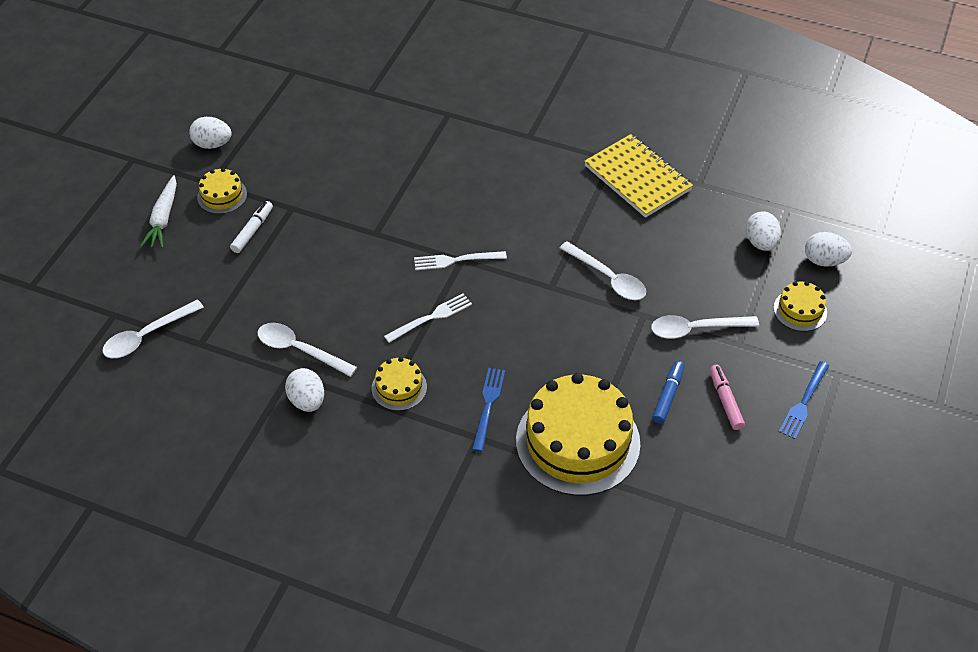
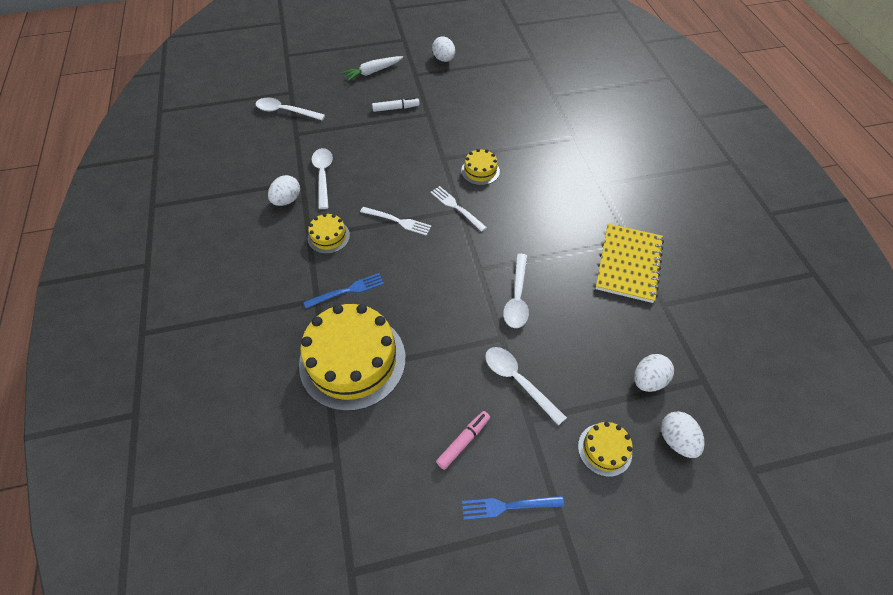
camera: 55 degrees right, 5 degrees up
yellow cake [197,168,247,214] -> yellow cake moved to [461,149,500,185]
blue marker [652,361,685,424] -> none

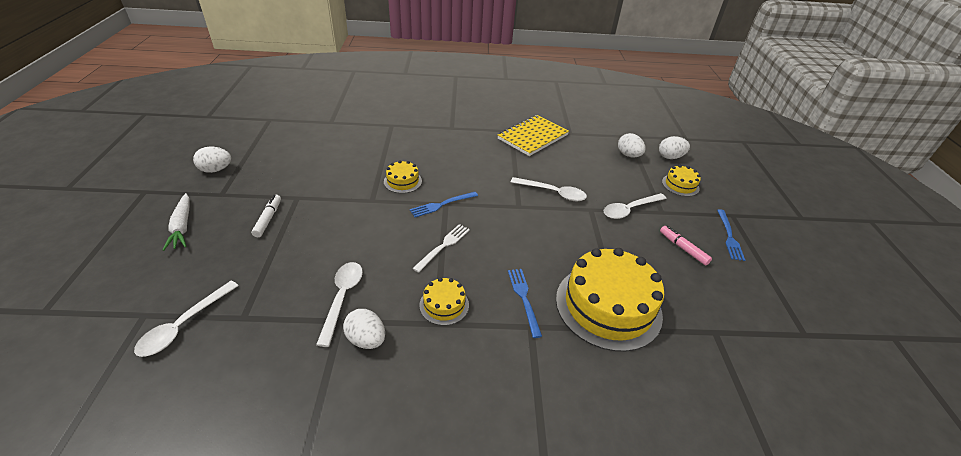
camera: 80 degrees left, 15 degrees down
white spoon [312,148,333,209] -> white spoon turned 90 degrees clockwise [316,262,363,347]
white fork [430,186,487,232] -> blue fork [410,192,478,217]
yellow notebook [595,224,664,303] -> yellow notebook turned 75 degrees counterclockwise [498,115,569,156]

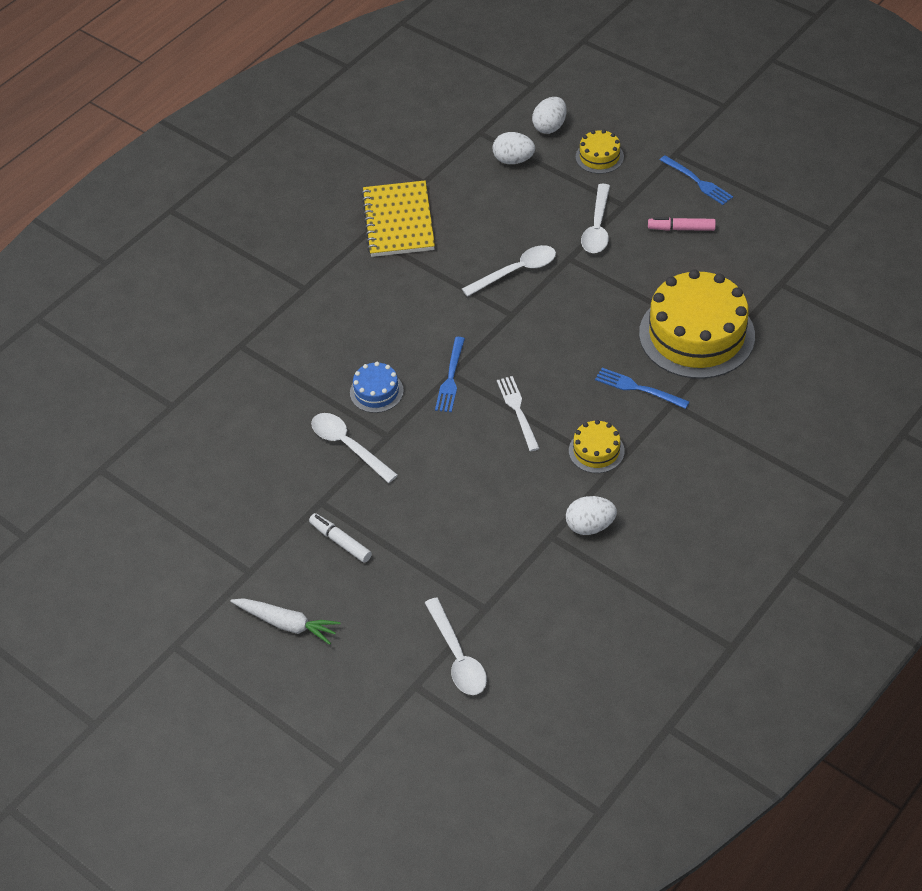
camera: 45 degrees left, 10 degrees up
white egg [193,146,231,173] -> none
white spoon [316,262,363,347] -> white spoon moved to [311,413,398,483]
yellow cake [384,160,422,193] -> blue cake [350,362,404,413]

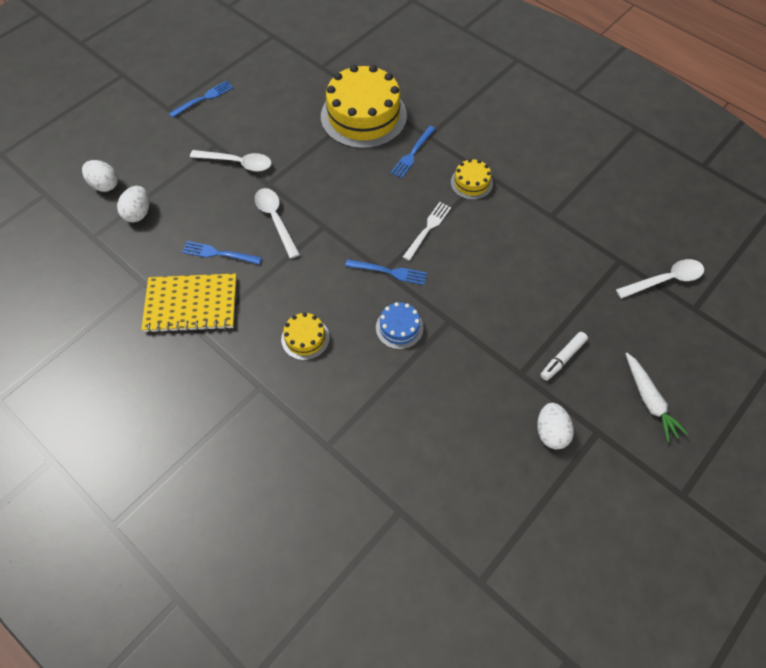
camera: 90 degrees left, 10 degrees up
white carrot [230,598,341,645] -> white carrot turned 135 degrees clockwise [625,353,688,442]
white spoon [311,413,398,483] -> none
white fork [497,376,540,451] -> white fork turned 135 degrees clockwise [403,202,451,261]
white egg [566,496,617,535] -> white egg moved to [537,403,574,449]
yellow cake [576,130,624,174] -> yellow cake moved to [281,312,330,360]
pink marker [648,217,716,231] -> none
none -> blue fork [182,241,262,265]

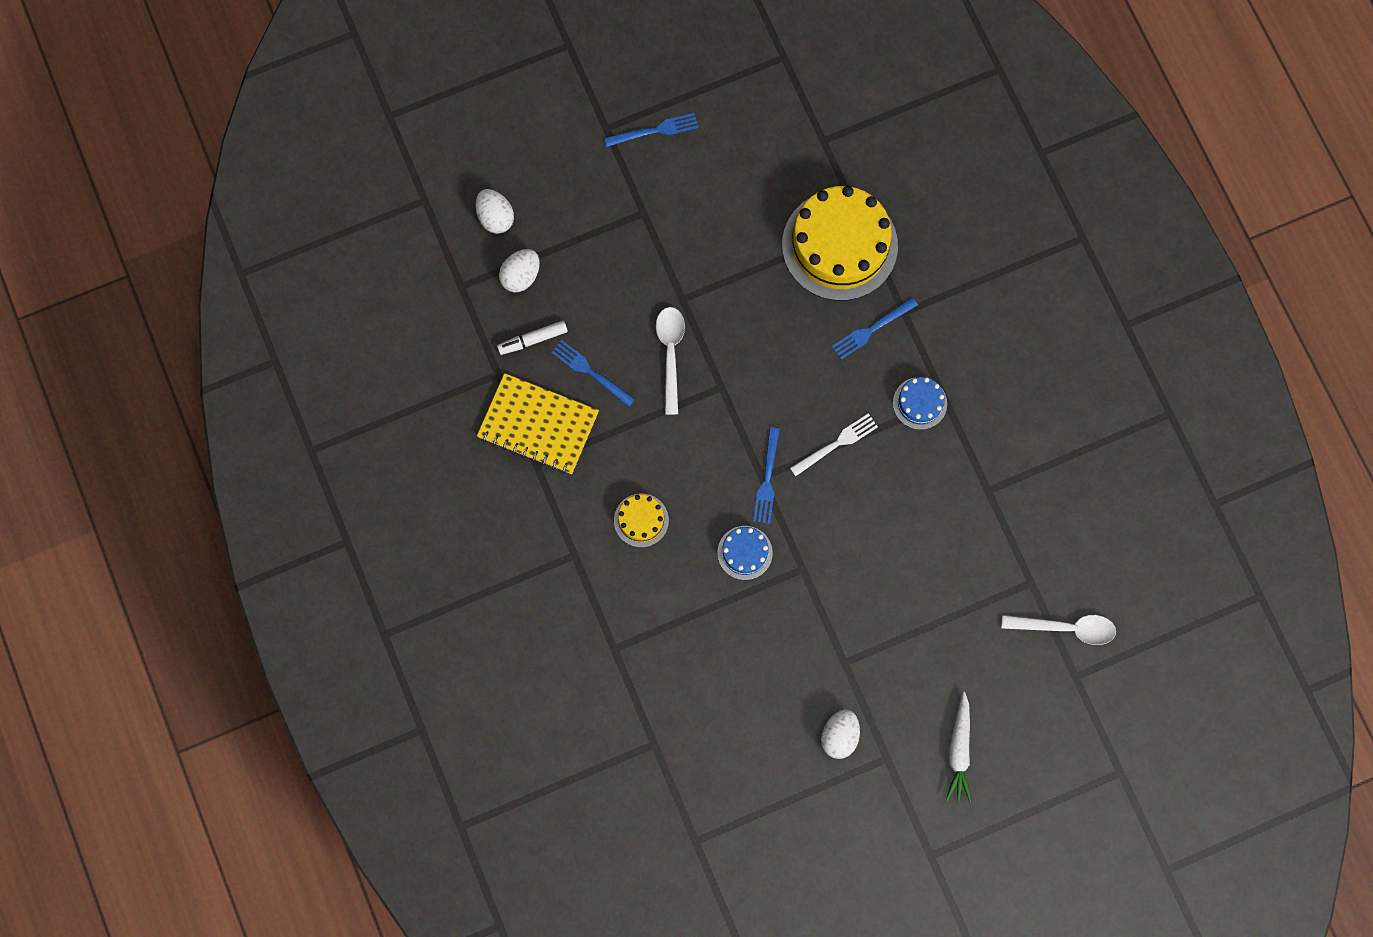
camera: 25 degrees right, 15 degrees up
white spoon [190,150,272,172] -> none
blue fork [345,259,427,285] -> blue fork turned 60 degrees clockwise [753,427,780,524]
yellow cake [451,159,493,200] -> blue cake [893,377,947,430]
white marker [540,332,588,381] -> white marker moved to [497,321,568,355]

